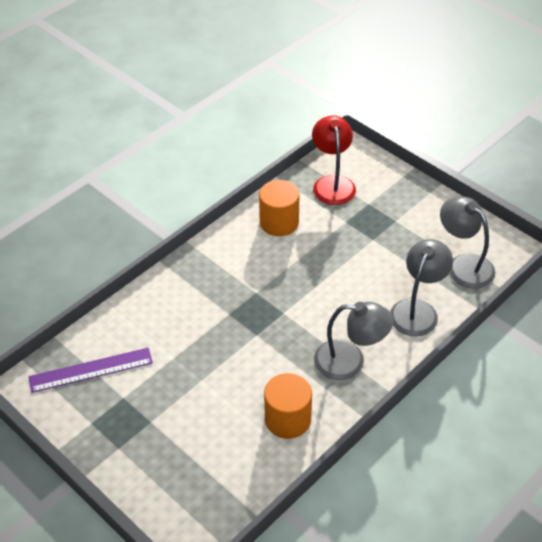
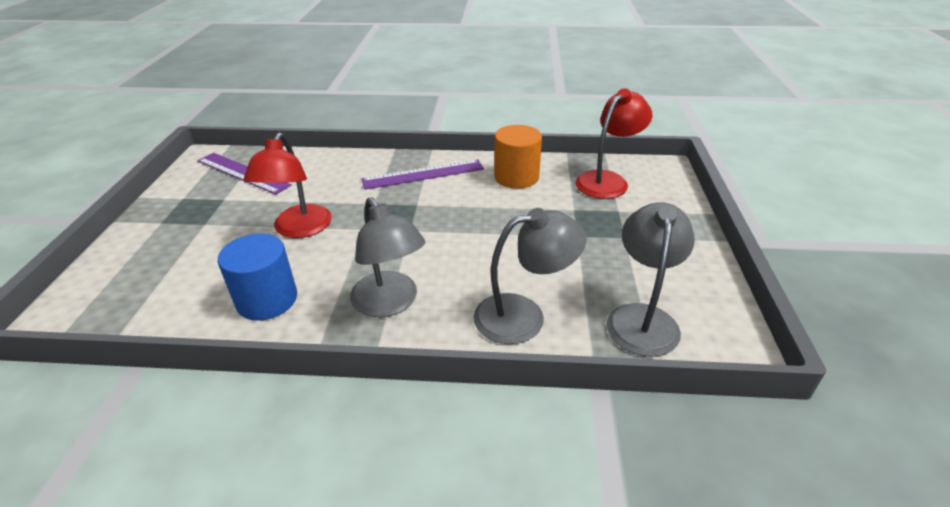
camera: 50 degrees right, 10 degrees down
orange cylinder [264,373,312,439] -> blue cylinder [218,233,297,321]
none -> red lamp [244,133,332,238]
none -> purple ruler [361,159,484,189]

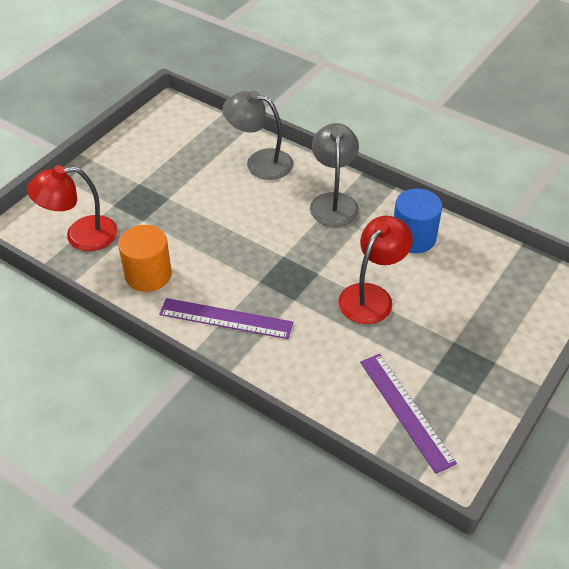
camera: 150 degrees left, 10 degrees up
grey lamp [607,202,695,357] -> none

